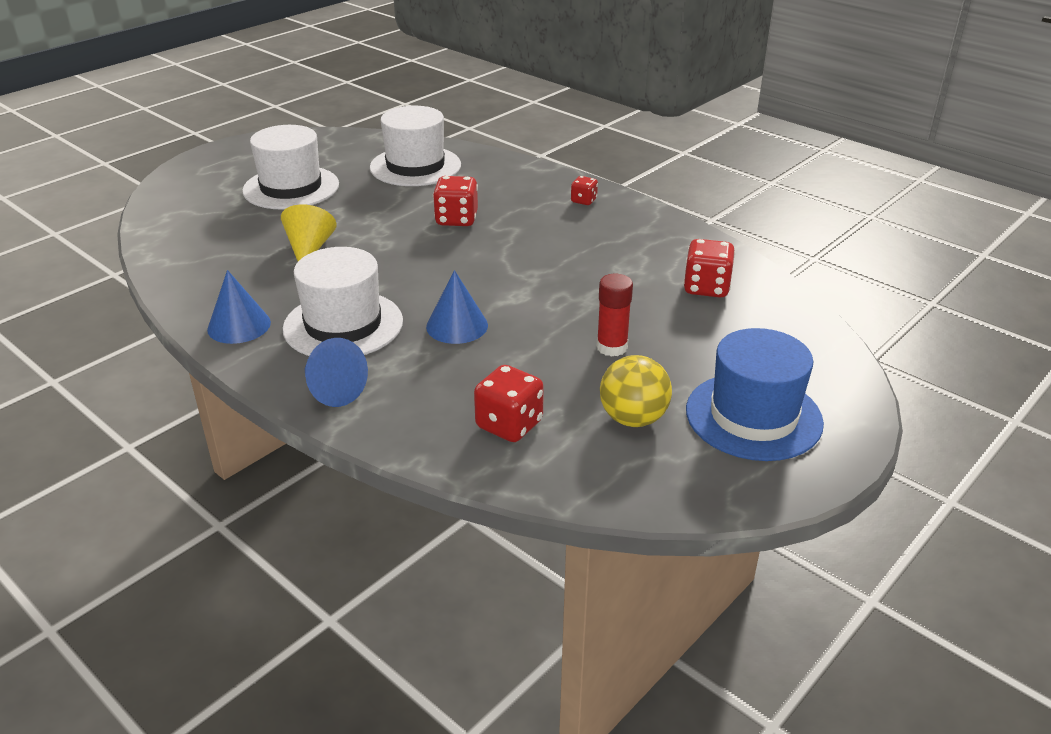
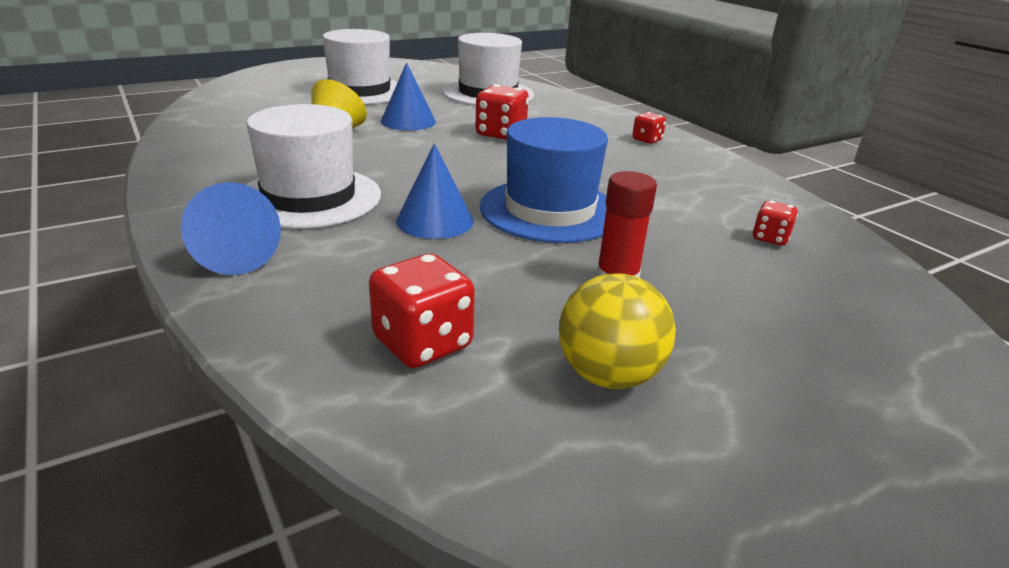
camera: 15 degrees right, 5 degrees down
blue cone [207,270,271,344] -> blue cone moved to [380,62,436,130]
red dice [683,239,735,298] -> red dice [752,201,798,246], size x0.57
blue hat [686,328,824,461] -> blue hat moved to [480,117,608,243]

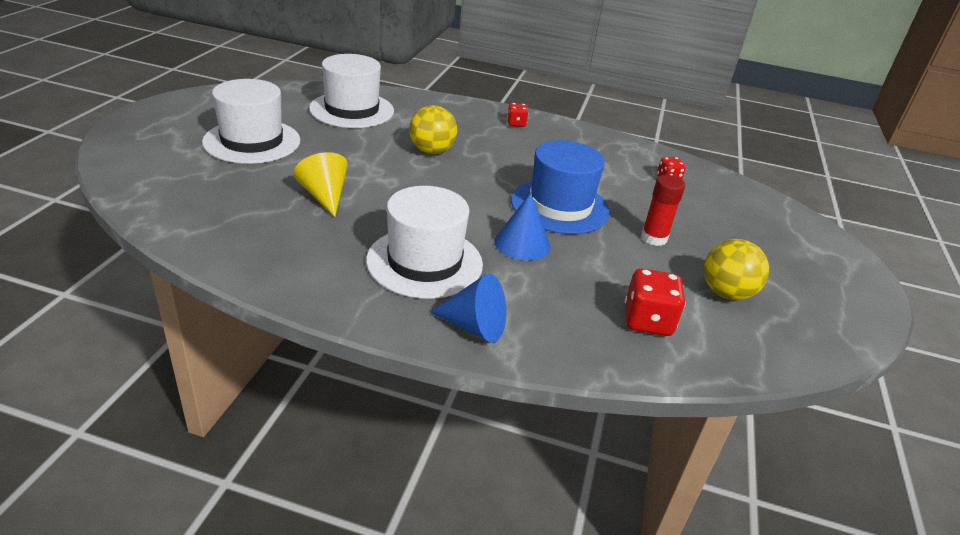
camera: 45 degrees left, 5 degrees up
blue cone [380,62,436,130] -> none
red dice [475,84,529,140] -> yellow ball [409,105,457,154]

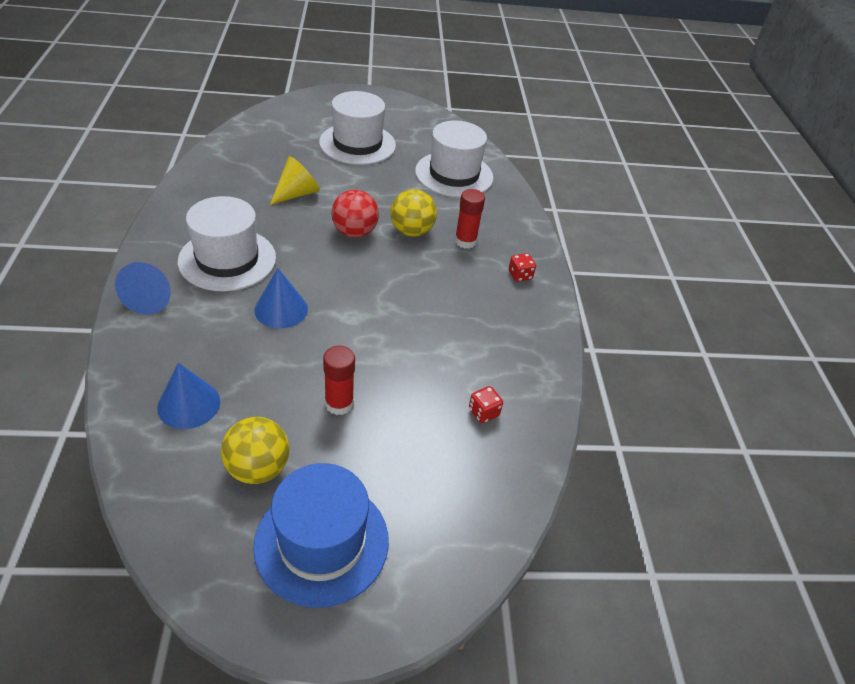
camera: 70 degrees right, 10 degrees up
blue hat [511,140,610,234] -> blue hat moved to [253,463,389,608]
red dice [625,268,686,336] -> blue cone [157,363,220,429]
none -> red ball [331,190,379,238]
none -> red glue stick [455,189,485,249]

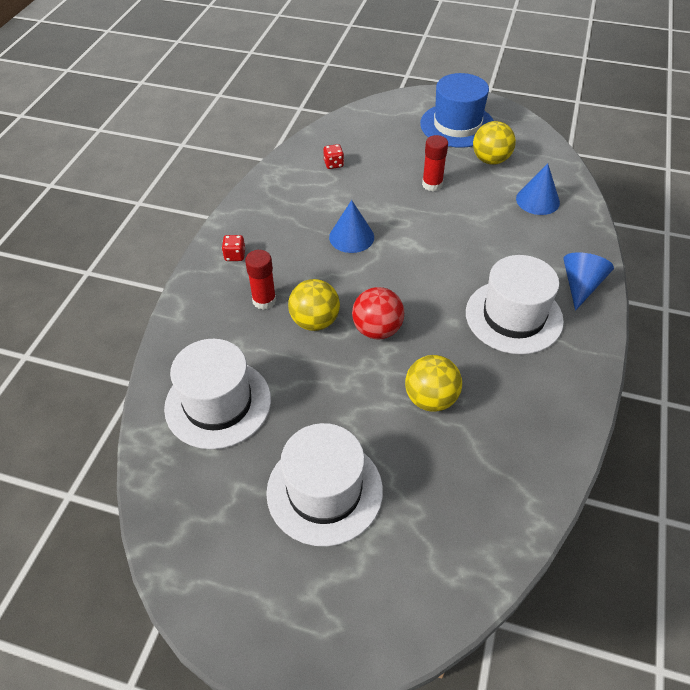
camera: 155 degrees left, 5 degrees up
blue cone [254,268,308,328] -> blue cone moved to [329,200,374,253]
yellow cone [270,156,320,205] -> yellow ball [405,355,462,412]

